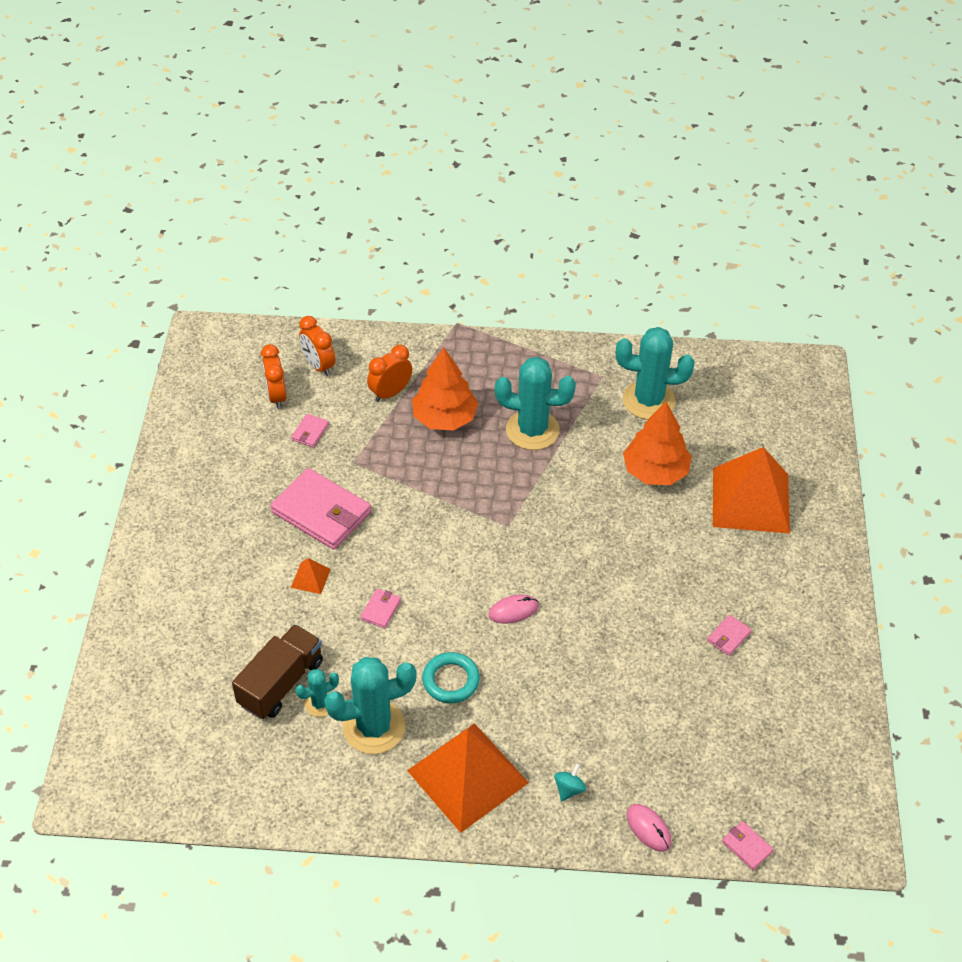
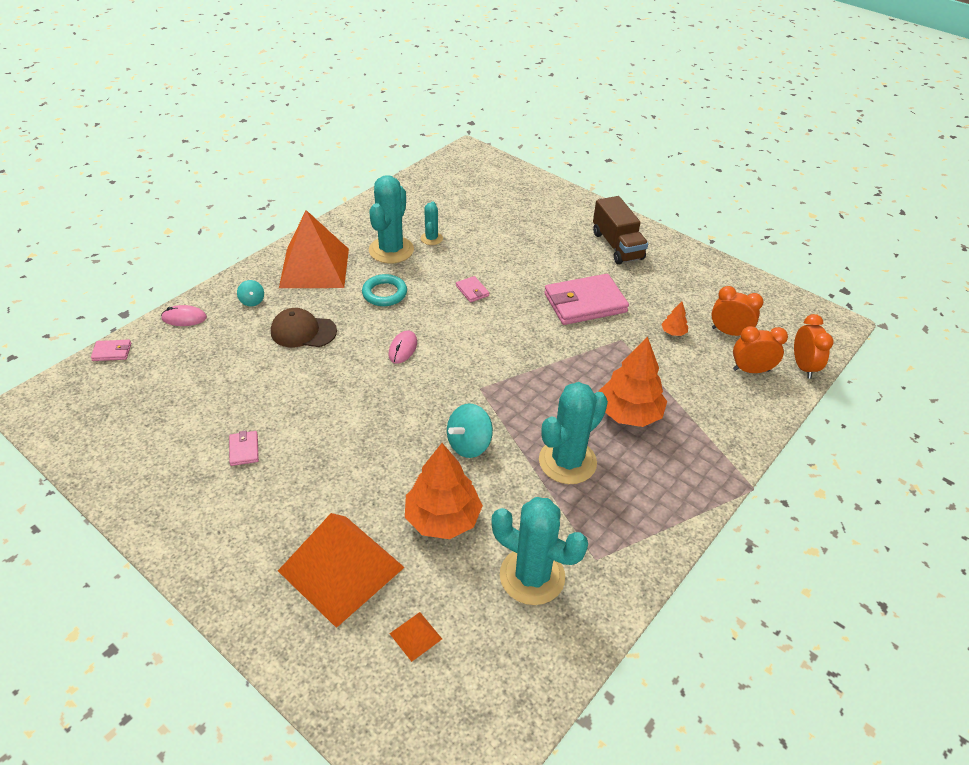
camera: 125 degrees right, 5 degrees down
brown truck [232,624,323,719] -> brown truck moved to [593,196,648,264]
pink wallet [291,414,329,447] -> orange tree [661,301,688,336]
orange pyramid [291,558,331,594] -> orange pyramid moved to [389,612,442,662]
orange clock [367,345,412,402] -> orange clock moved to [794,314,834,379]
turquoise cactus [616,327,694,420] -> turquoise cactus turned 75 degrees clockwise [491,497,588,605]
none -> brown cap [271,308,337,347]
none -> turquoise spinning top [447,404,493,458]

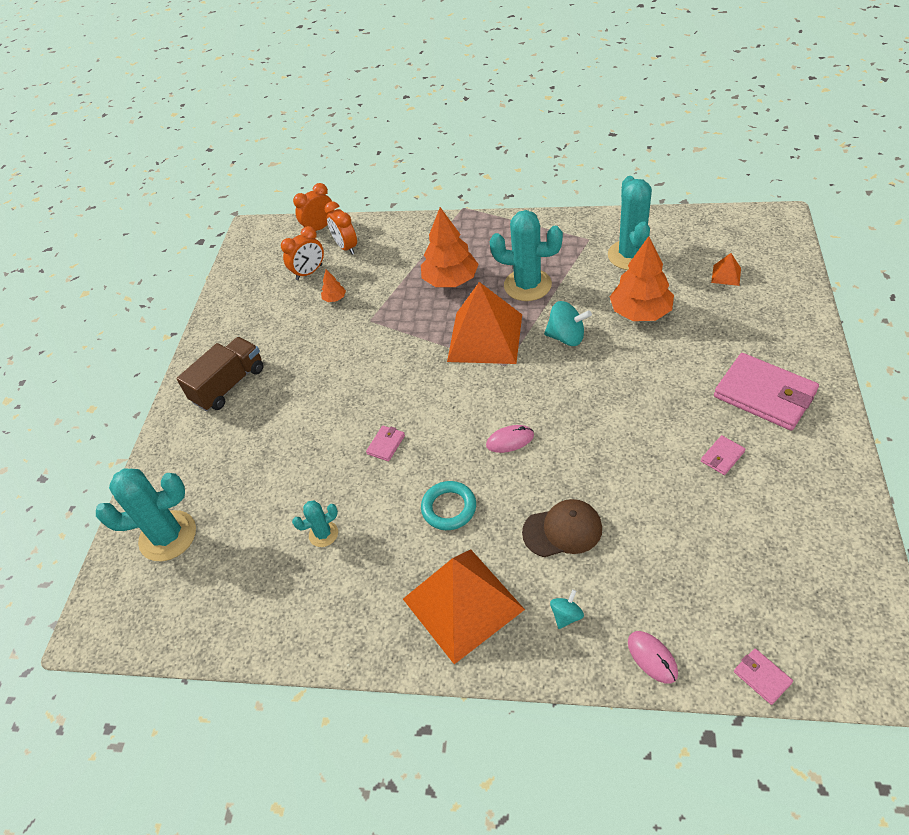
camera: 115 degrees left, 5 degrees up
brown cap [271,308,337,347] -> brown cap turned 75 degrees counterclockwise [522,499,602,557]
orange pyramid [278,513,405,628] -> orange pyramid moved to [447,282,522,364]
turquoise cactus [369,175,414,264] -> turquoise cactus moved to [96,468,196,561]
pink wallet [544,274,629,325] -> pink wallet moved to [714,353,819,431]
orange clock [711,286,763,336] -> orange clock turned 120 degrees counterclockwise [281,226,324,280]

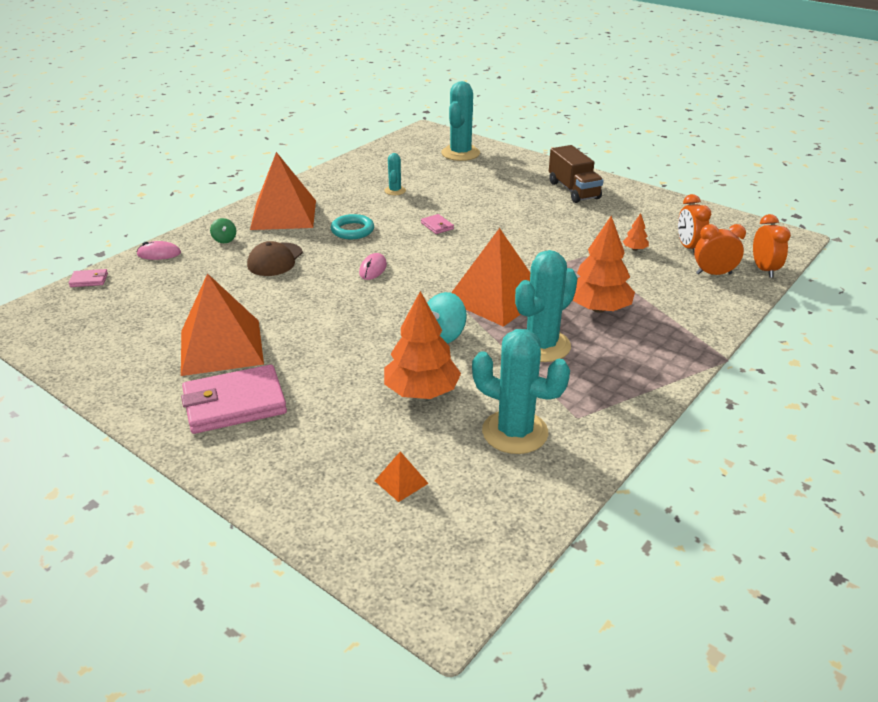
camera: 115 degrees right, 15 degrees down
turquoise spinning top [550,589,584,629] -> green spinning top [210,218,236,243]
pink wallet [701,435,745,475] -> orange pyramid [181,273,264,376]

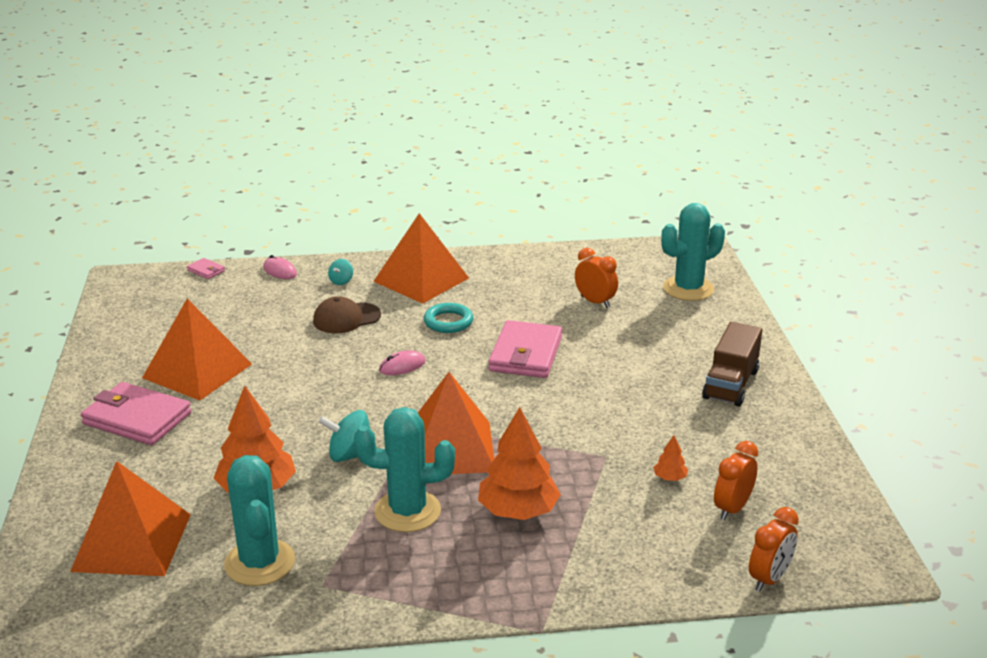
camera: 45 degrees right, 5 degrees down
green spinning top [210,218,236,243] -> turquoise spinning top [328,259,353,285]
orange pyramid [375,451,429,502] -> orange pyramid [70,461,191,576], size x2.50
turquoise cactus [384,153,406,195] -> none
pink wallet [421,214,454,234] -> pink wallet [489,320,562,378], size x2.30
orange clock [694,224,746,275] -> orange clock moved to [575,248,618,308]

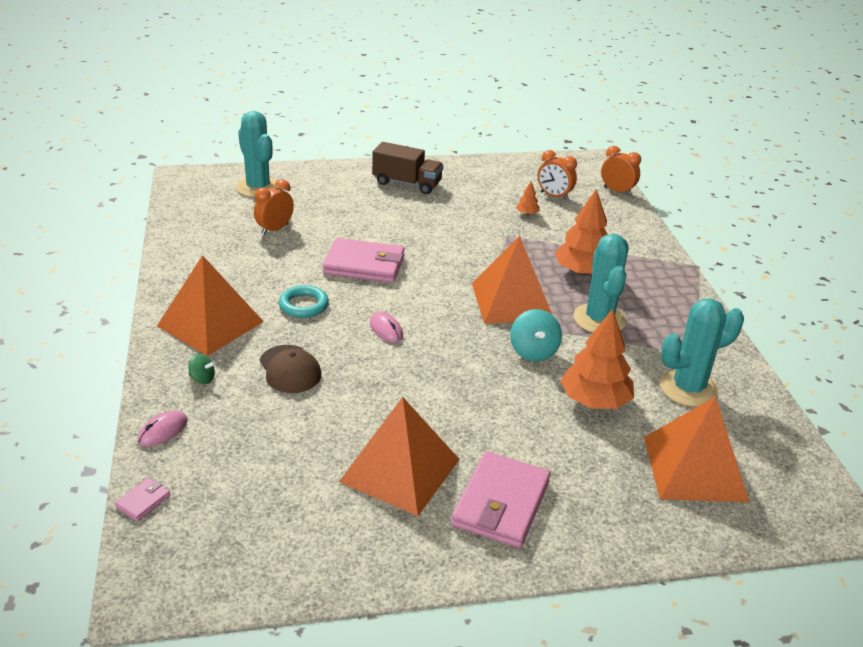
camera: 95 degrees left, 5 degrees up
turquoise spinning top [328,259,353,285] -> green spinning top [188,354,215,384]

